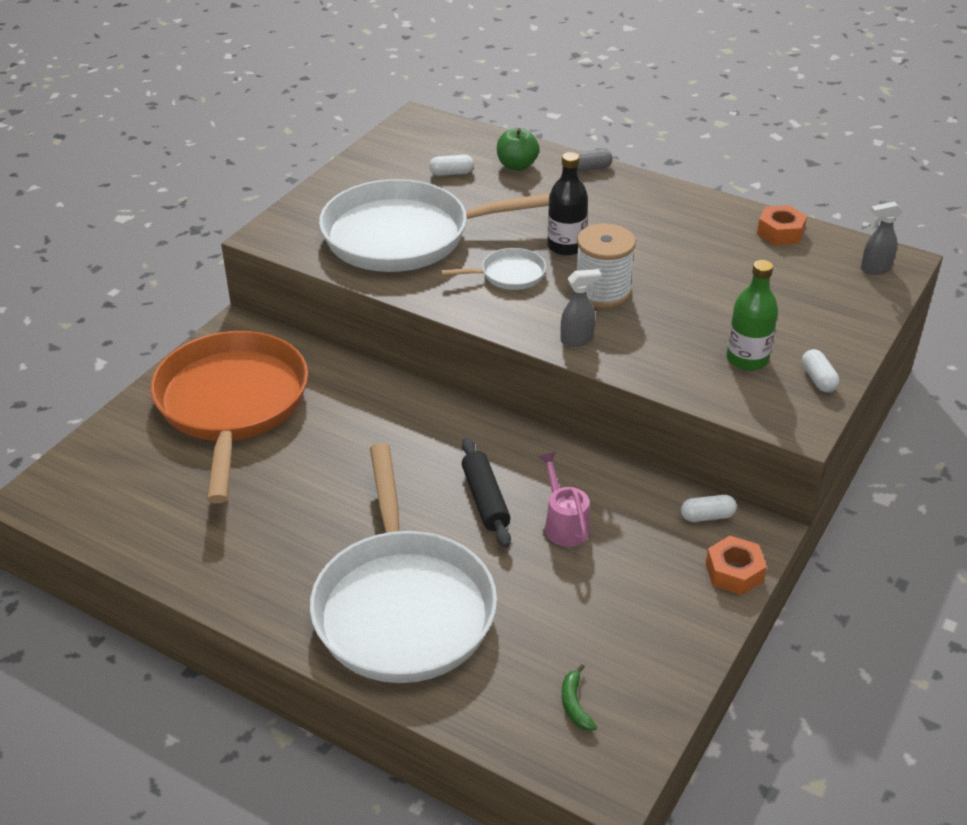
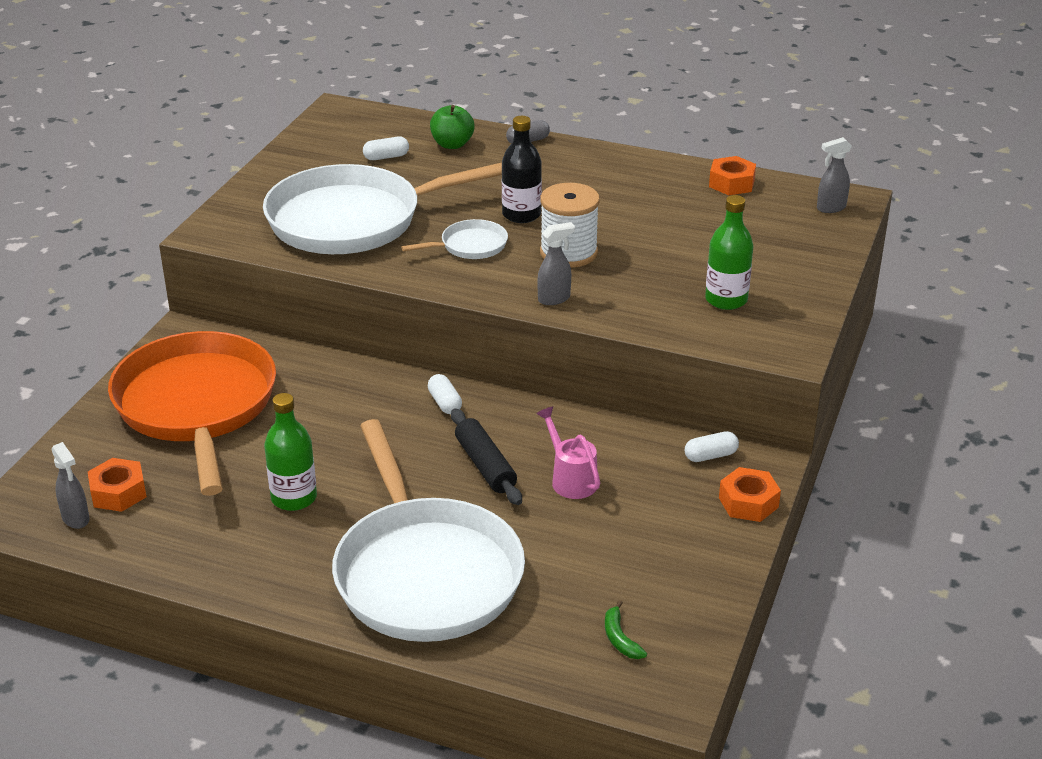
camera: 10 degrees left, 5 degrees down
white capsule [802,349,839,392] -> white capsule moved to [428,374,462,414]
none -> grey spray bottle [51,442,90,529]
none -> orange nut [88,458,147,512]
none -> green bottle [264,393,317,511]

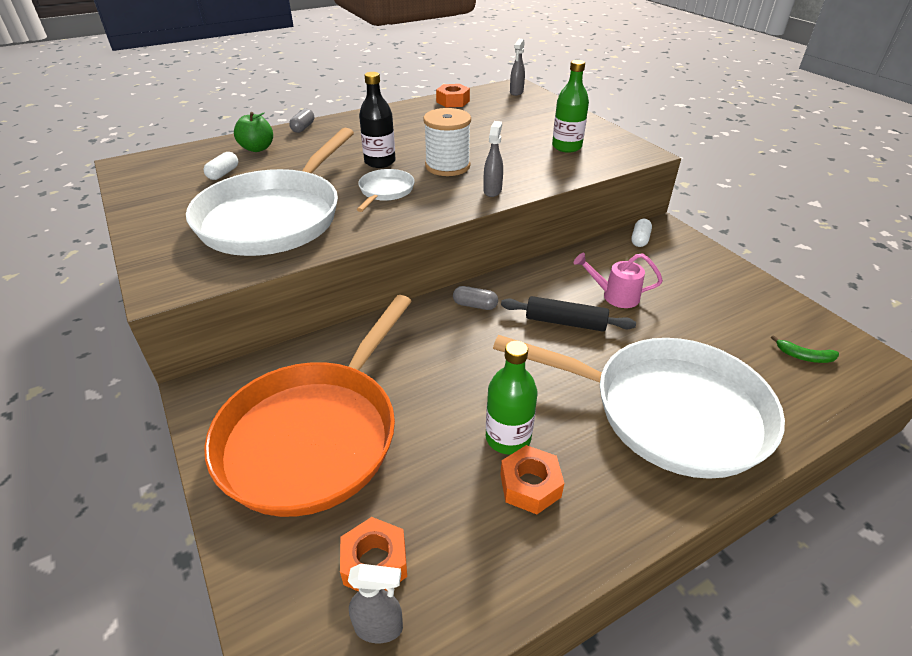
camera: 50 degrees left, 5 degrees up
orange pan [108,331,276,496] -> orange pan turned 90 degrees counterclockwise [204,295,412,517]
white capsule [428,374,462,414] -> grey capsule [453,286,498,310]
orange nut [719,467,781,522] -> orange nut moved to [500,445,564,514]

